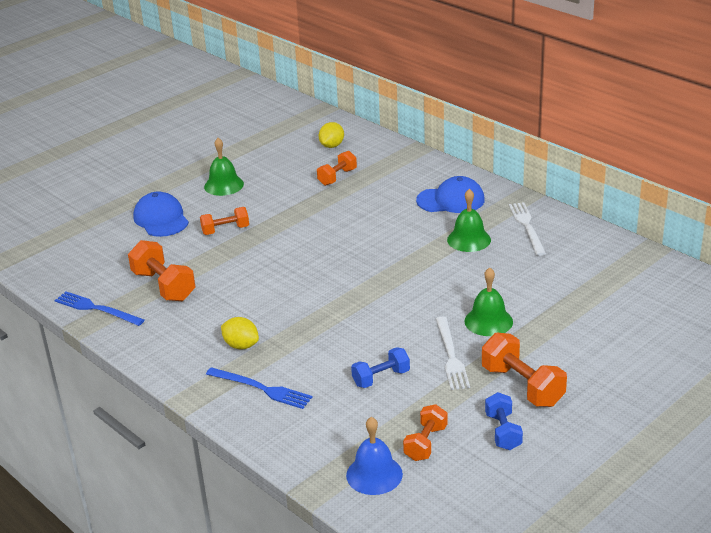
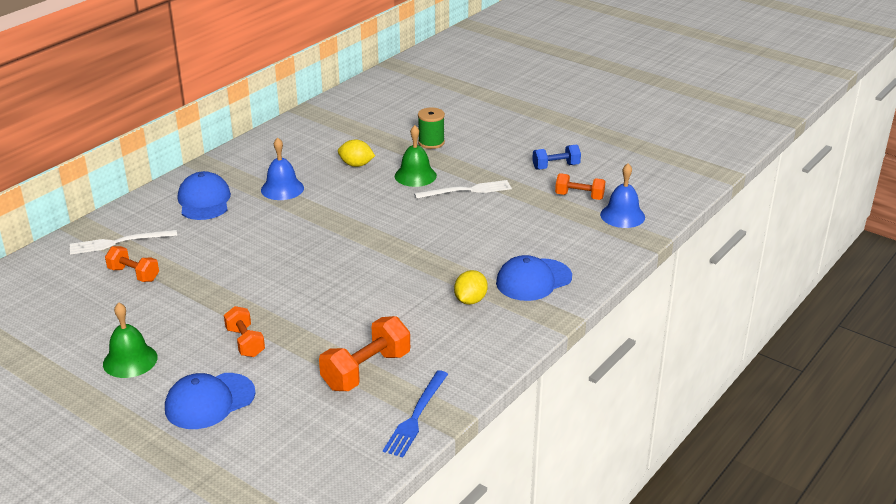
camera: 100 degrees left, 0 degrees up
blue fork [206,367,313,409] -> blue cap [496,255,572,301]
yellow lemon [319,122,344,148] -> yellow lemon moved to [338,139,375,167]
blue dumbbell [351,347,410,388] -> none
green bell [447,189,491,252] -> blue bell [261,137,304,200]
orange dumbbell [482,332,567,407] -> none
white fork [509,202,546,256] -> white fork moved to [70,230,177,255]
none -> green spool [418,107,445,149]

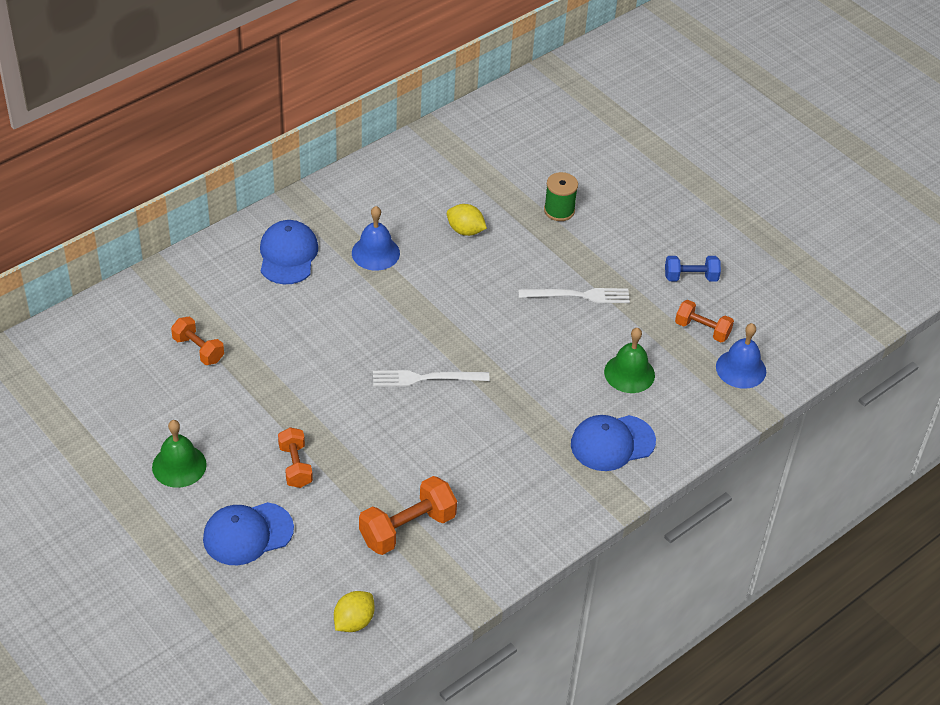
camera: 10 degrees right, 15 degrees up
white fork [70,230,177,255] -> white fork moved to [373,370,490,387]
blue fork [383,370,448,457] -> none
green bell [395,125,437,187] -> green bell moved to [604,328,655,393]
yellow lemon [454,270,488,305] -> yellow lemon moved to [334,591,375,632]

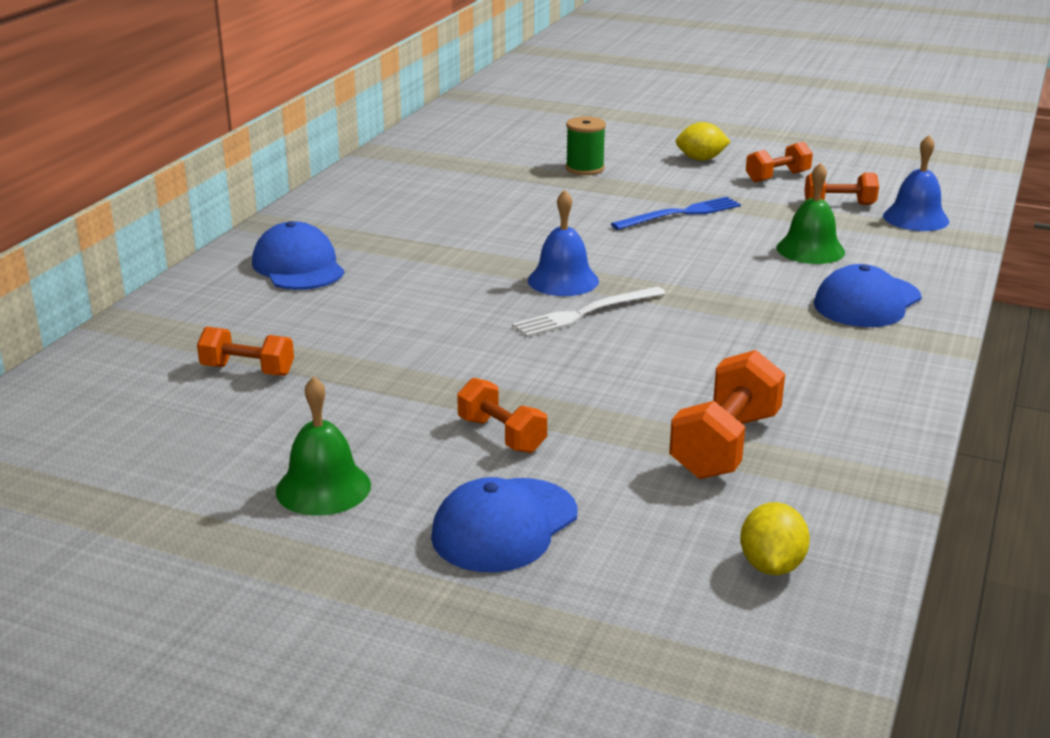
camera: 25 degrees left, 20 degrees down
blue bell [352,206,400,271] -> blue bell moved to [528,190,599,296]
yellow lemon [447,204,487,236] -> yellow lemon moved to [676,122,731,161]
white fork [518,288,630,303] -> blue fork [611,197,741,230]
blue dumbbell [665,256,721,282] -> orange dumbbell [746,142,813,182]

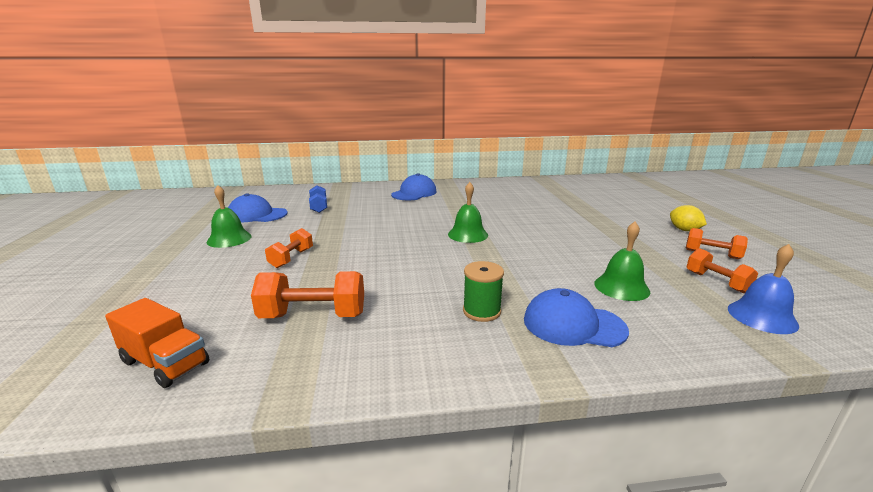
camera: 60 degrees right, 5 degrees down
orange dumbbell [197,326,294,376] -> blue dumbbell [309,185,327,213]
blue cap [431,477,578,572] -> blue cap moved to [228,193,288,222]
white fork [512,287,666,337] -> none
blue bell [528,190,599,296] -> green bell [448,182,488,243]
green spool [566,116,606,175] -> green spool moved to [463,261,504,322]
blue fork [611,197,741,230] -> none
yellow lemon [740,502,810,575] -> orange truck [105,298,210,388]

